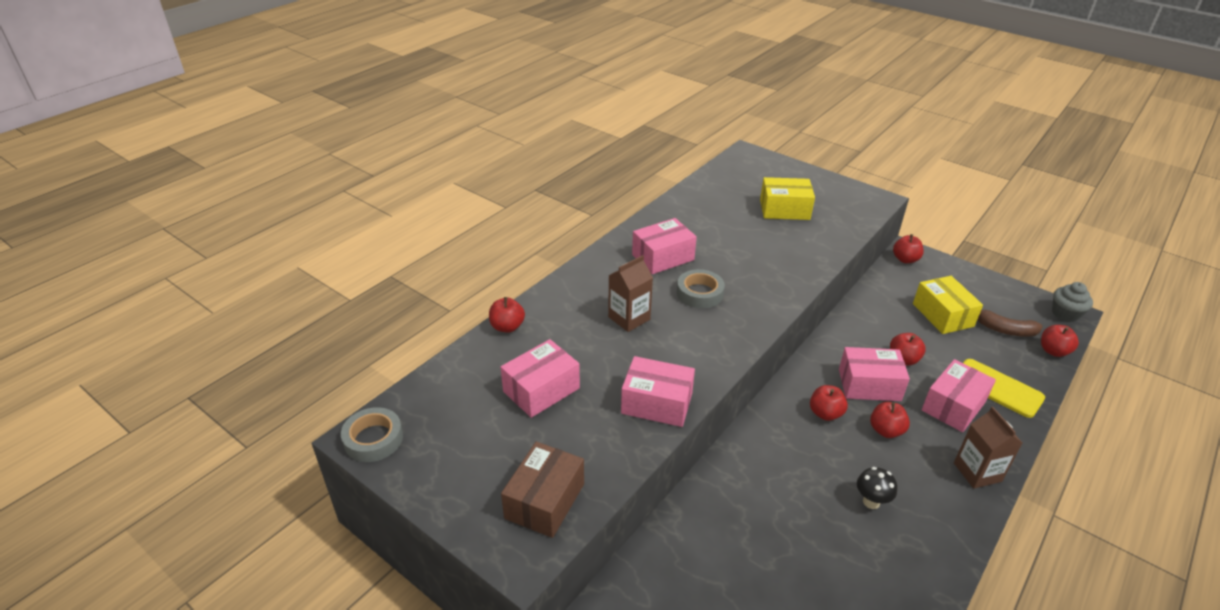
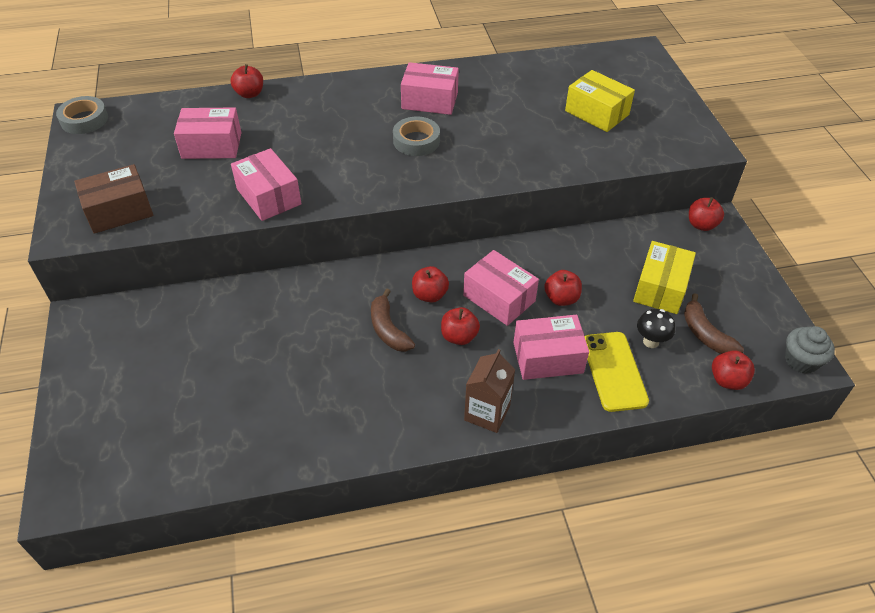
camera: 40 degrees right, 10 degrees up
brown carton [608,255,653,332] -> none
black mushroom [857,467,897,509] -> black mushroom moved to [637,309,675,348]
none -> brown banana [371,288,415,352]

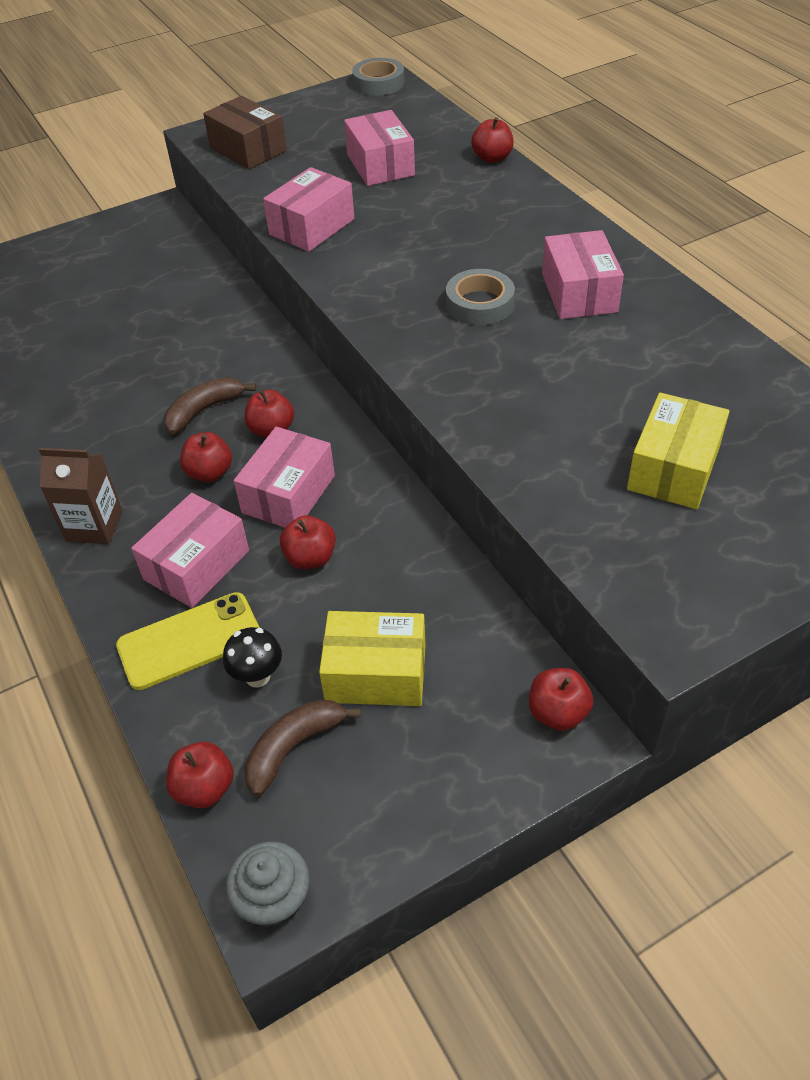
camera: 75 degrees right, 0 degrees up
pink box [513,315,589,380] -> pink box turned 60 degrees clockwise [131,493,249,608]

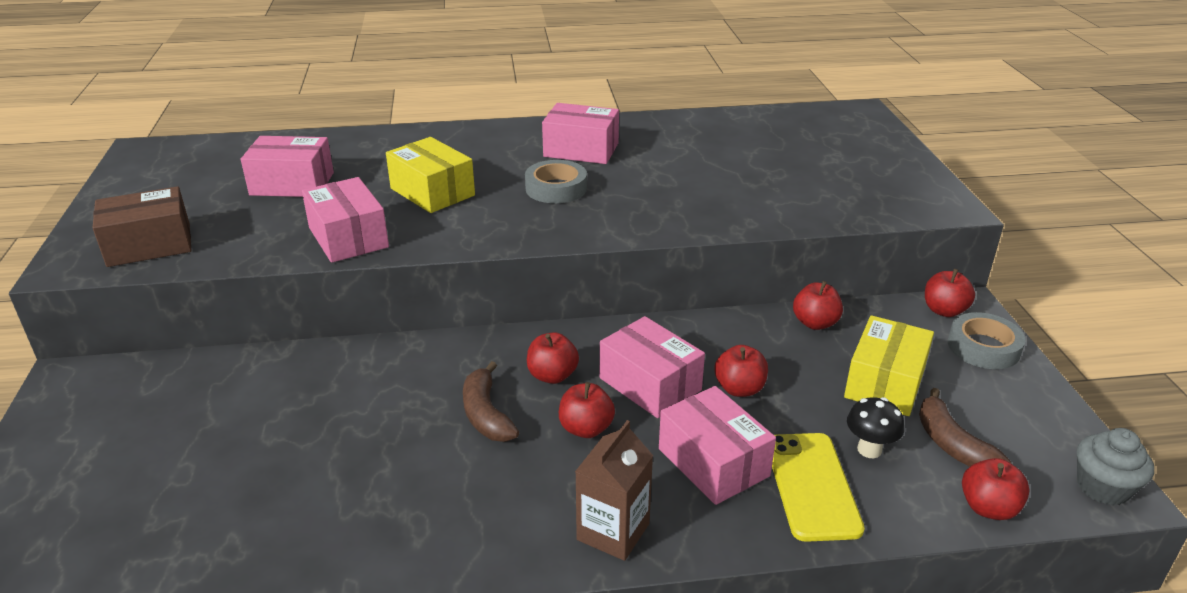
camera: 70 degrees left, 15 degrees down
grey tape [352,58,405,96] -> grey tape moved to [948,312,1025,369]
red apple [471,117,513,163] -> red apple moved to [793,281,843,330]
yellow box [627,393,730,509] -> yellow box moved to [386,137,475,213]

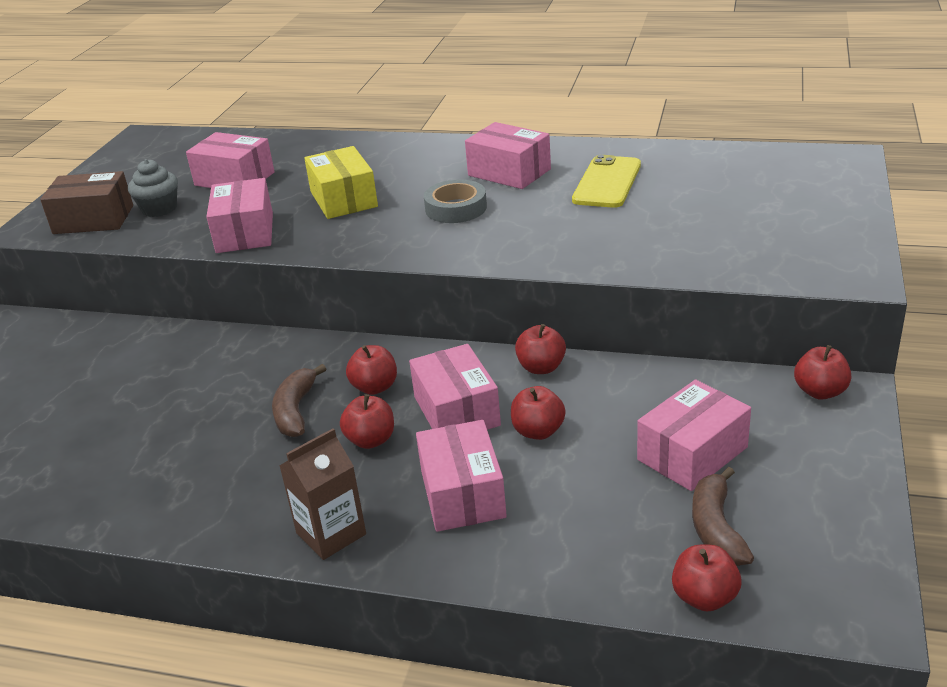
camera: 25 degrees right, 0 degrees up
yellow phone [772,433,865,542] -> yellow phone moved to [572,155,641,208]
red apple [793,281,843,330] -> red apple moved to [515,324,566,374]
yellow box [844,315,934,416] -> pink box [637,380,751,491]
black mushroom [847,397,904,458] -> none
grey tape [948,312,1025,369] -> none
grey cupcake [1077,428,1154,505] -> grey cupcake moved to [128,159,178,217]

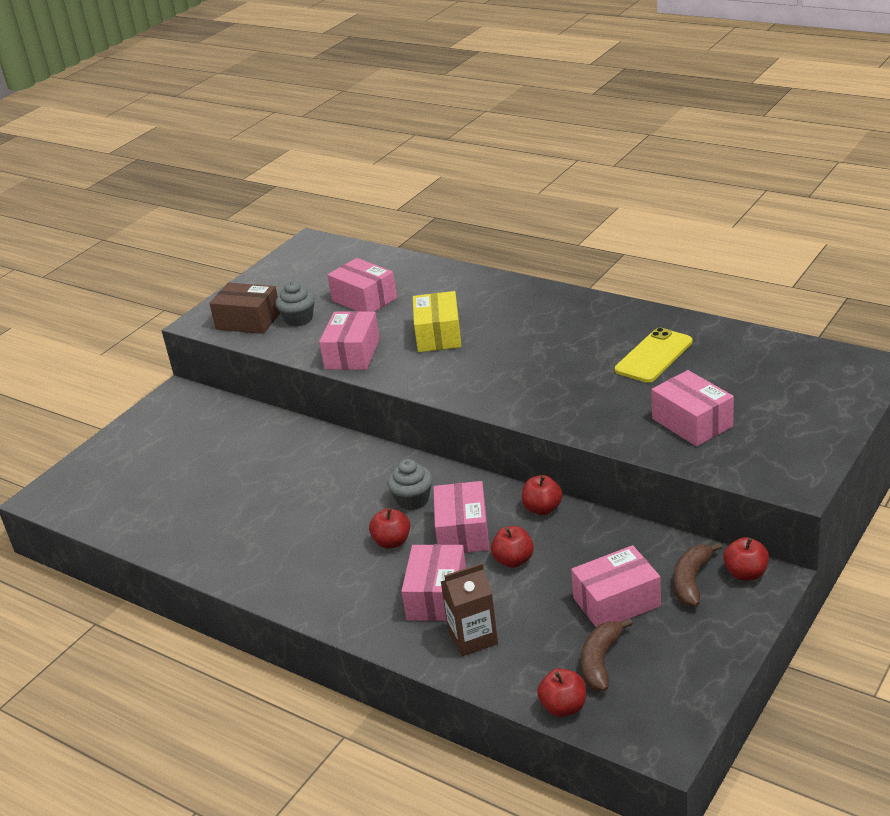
camera: 20 degrees right, 0 degrees up
brown banana [272,364,326,437] -> brown banana moved to [674,542,722,607]
brown carton [280,428,366,560] -> brown carton moved to [441,563,498,656]
red apple [346,345,397,395] -> grey cupcake [387,459,433,510]
grey tape [424,179,487,223] -> none
pink box [465,122,551,189] -> pink box moved to [651,370,734,446]

